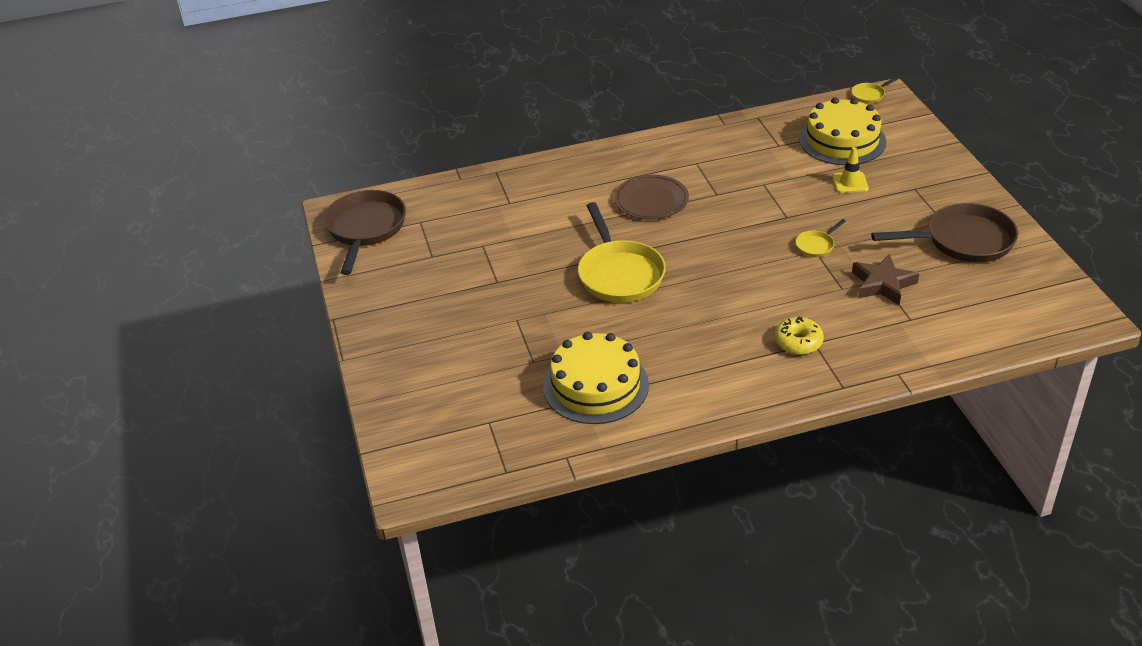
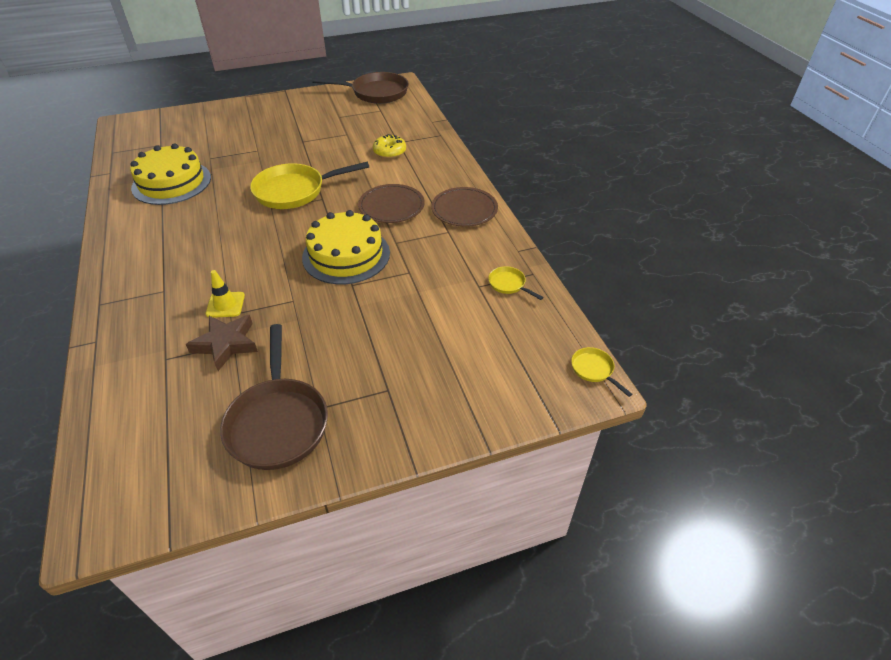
camera: 85 degrees right, 5 degrees up
yellow donut [775,316,824,355] -> yellow donut moved to [373,134,406,158]
yellow pan [795,219,846,257] -> yellow pan moved to [488,266,543,300]
yellow cake [799,97,887,165] -> yellow cake moved to [302,210,390,284]
yellow traffic cone [833,147,869,193] -> yellow traffic cone moved to [206,270,245,318]
none -> brown plate [431,187,498,227]

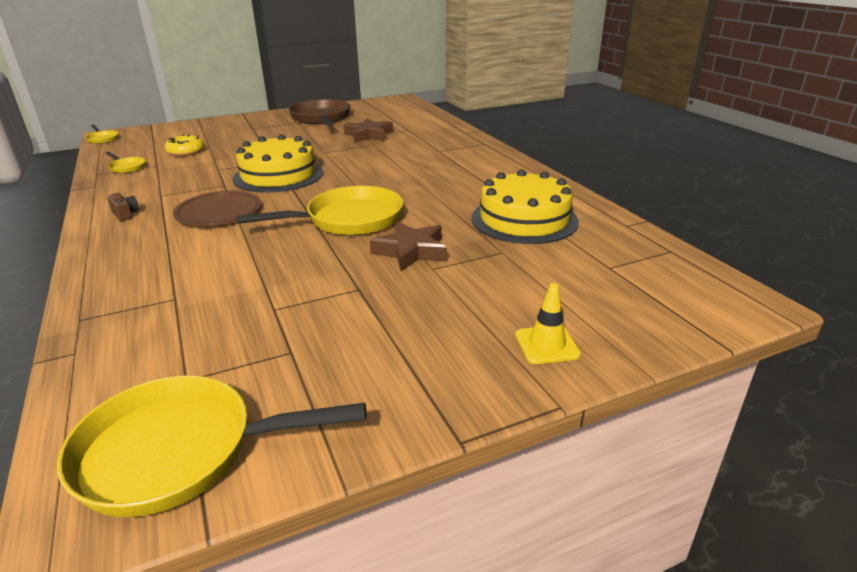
camera: 175 degrees right, 15 degrees down
yellow traffic cone [206,270,245,318] -> yellow traffic cone moved to [515,283,581,364]
brown pan [312,72,409,104] -> yellow pan [57,375,366,517]
yellow donut [373,134,406,158] -> yellow donut moved to [165,135,205,156]
brown plate [431,187,498,227] -> brown camera [107,193,139,221]
none -> brown star [370,221,447,271]

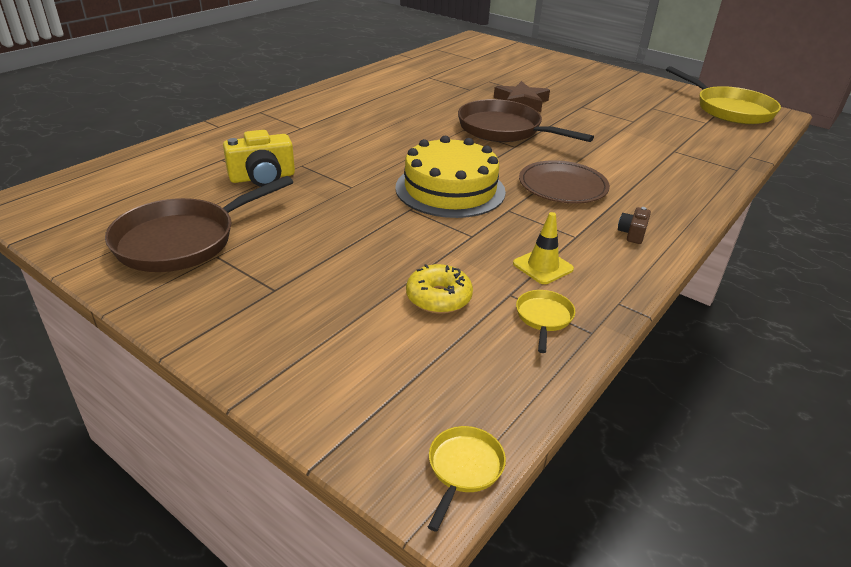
camera: 120 degrees left, 5 degrees up
yellow pan [237,186,403,235] -> brown pan [458,99,594,142]
brown star [344,118,393,143] -> yellow camera [223,130,295,187]
yellow cake [471,169,579,244] -> none
yellow traffic cone [515,283,581,364] -> yellow traffic cone moved to [513,212,574,284]

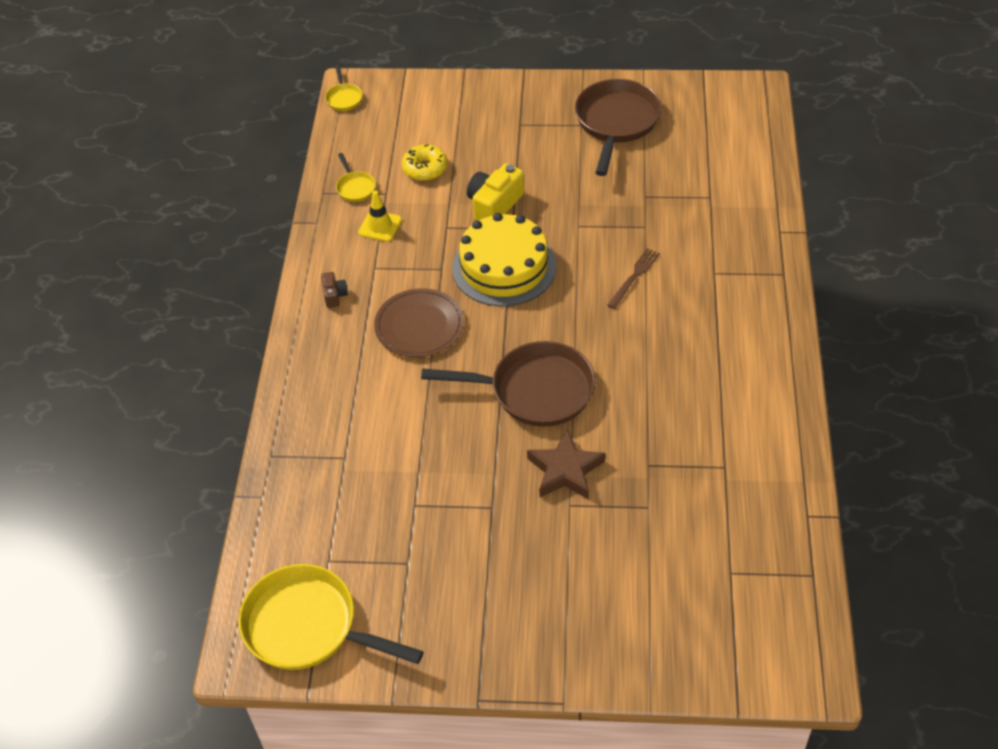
camera: 150 degrees right, 15 degrees up
yellow camera [223,130,295,187] -> yellow camera moved to [467,163,524,221]
none -> brown fork [607,248,660,309]

